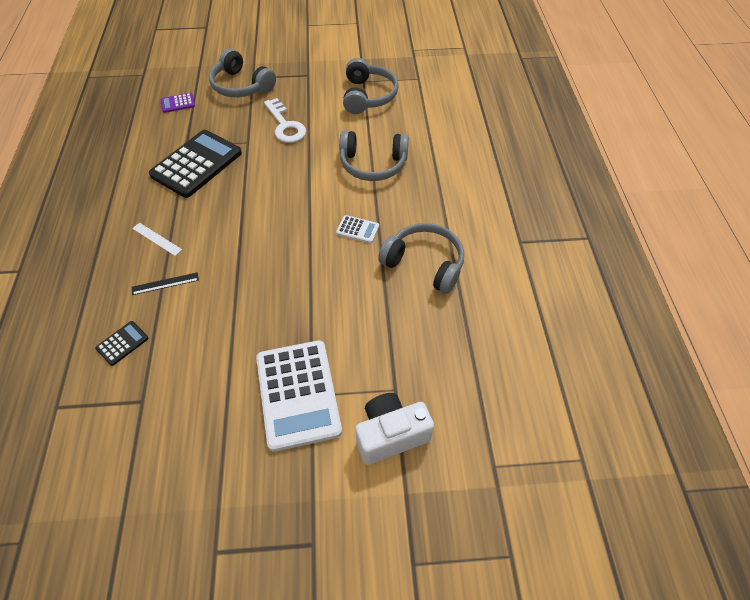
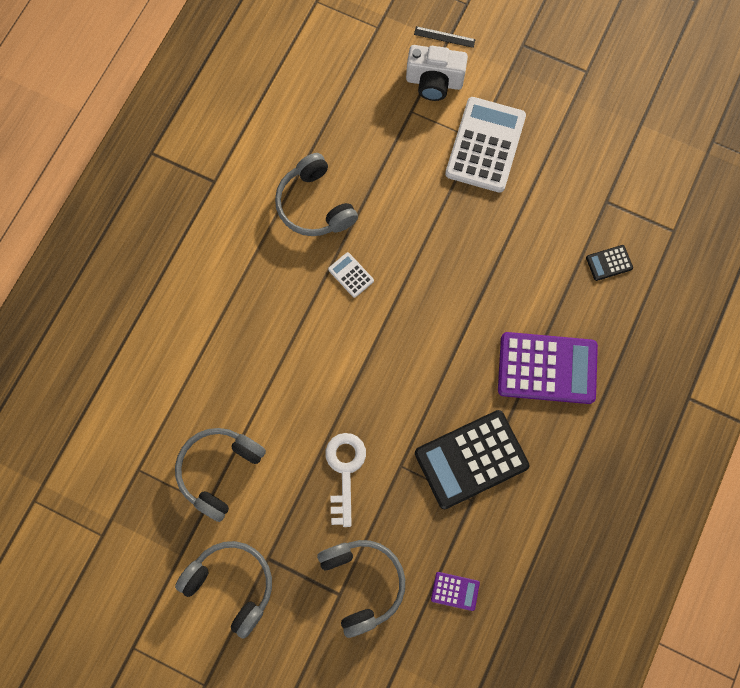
camera: 150 degrees left, 20 degrees up
white ruler [132,223,182,256] -> purple calculator [498,332,598,404]
black ruler [132,272,199,295] -> black ruler moved to [414,26,476,48]
grey headphones [339,131,409,181] -> grey headphones moved to [175,541,272,639]

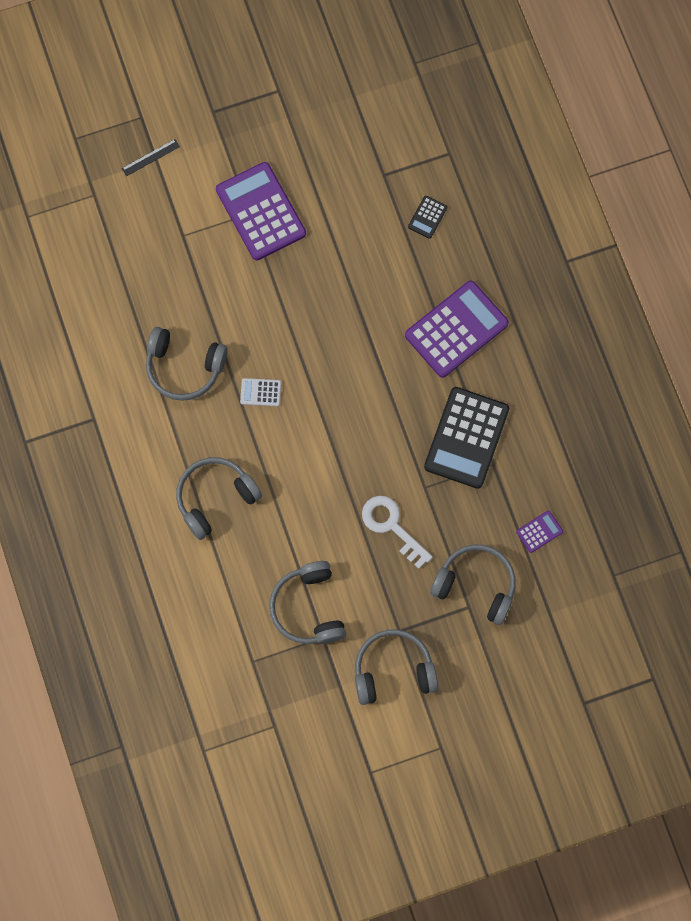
camera: 45 degrees left, 0 degrees up
white camera [406,45,468,101] -> none
white calculator [445,97,526,193] -> purple calculator [216,162,306,261]
none -> grey headphones [176,457,262,540]

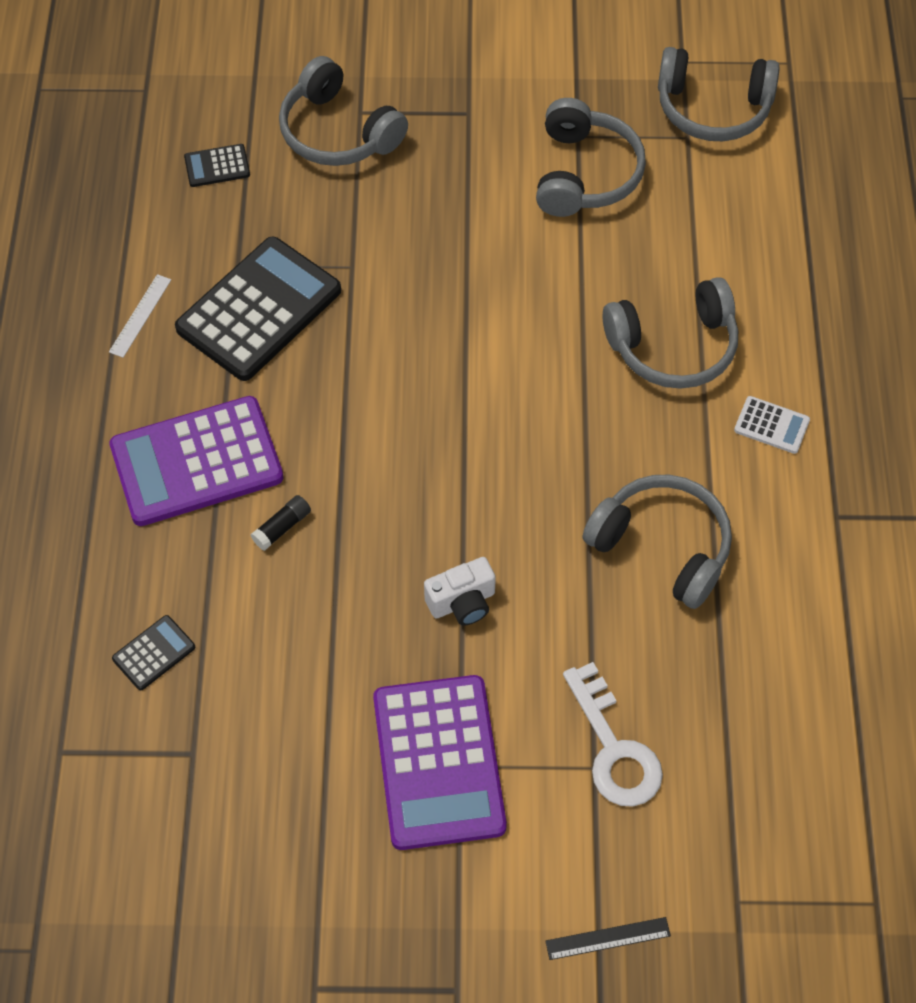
camera: 160 degrees left, 15 degrees down
white calculator [240,378,281,406] -> white calculator moved to [734,396,810,454]
grey headphones [355,629,438,705] -> grey headphones moved to [658,47,780,141]
white key [362,496,433,569] -> white key moved to [563,662,663,807]
purple calculator [516,511,563,553] -> black calculator [184,144,250,187]
none -> white ruler [109,274,171,358]
none -> black glue stick [251,495,311,551]
none -> white camera [424,557,496,626]

